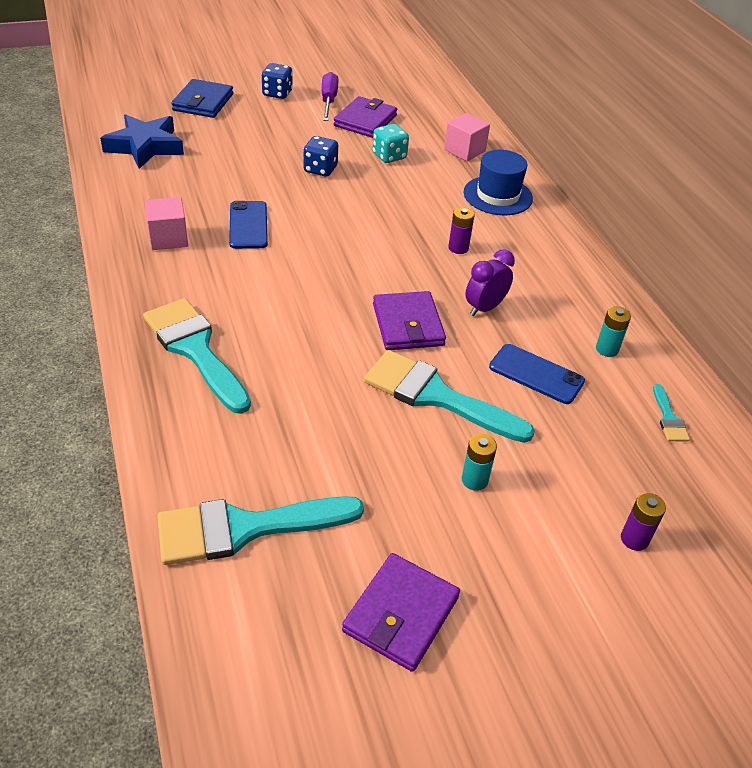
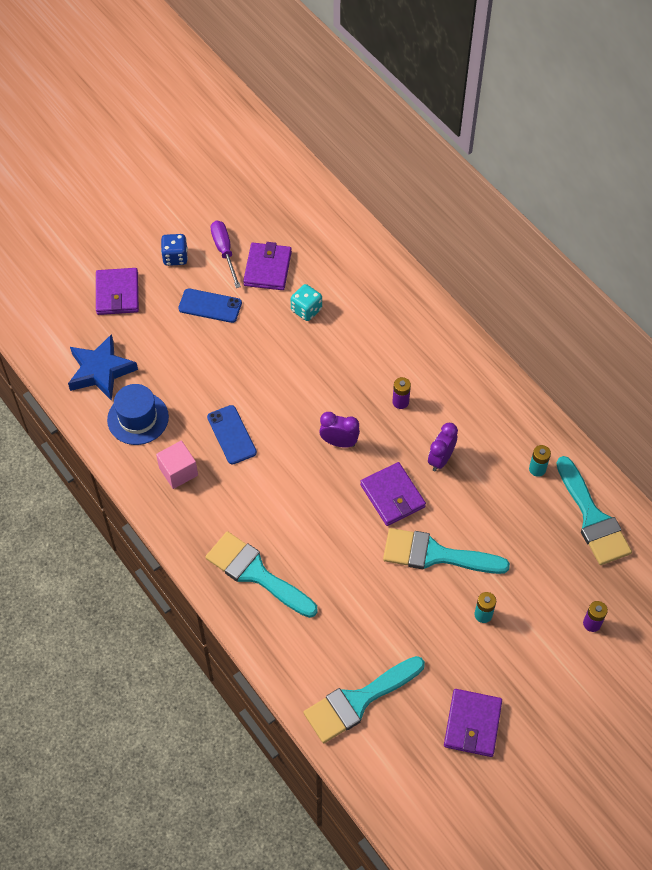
camera: 15 degrees left, 15 degrees up
blue wallet [171,79,233,118] -> purple wallet [96,268,139,315]
blue dice [303,136,338,176] -> none
pink cube [444,113,490,161] -> none
blue hat [464,150,533,215] -> blue hat moved to [107,384,169,445]
blue phone [489,344,585,404] -> blue phone moved to [178,288,242,323]
turquoise brush [653,384,690,441] -> turquoise brush [556,456,632,565], size x2.28
none -> purple clock [319,412,360,448]

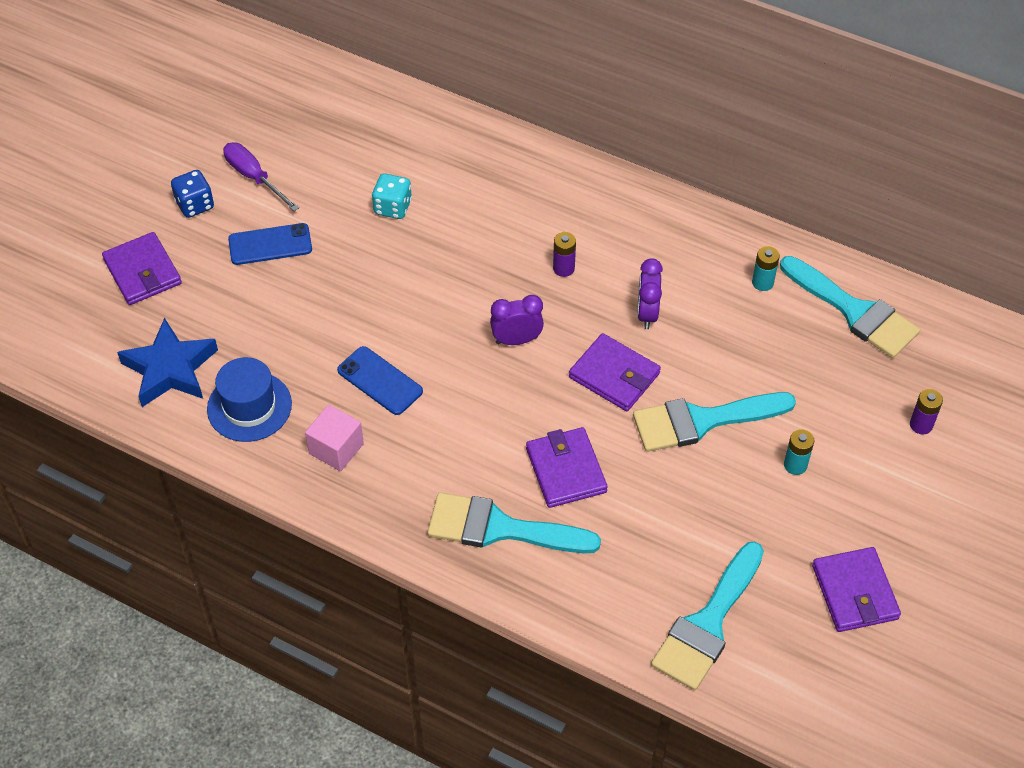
camera: 25 degrees left, 5 degrees down
purple wallet [243,242,292,290] -> purple wallet moved to [526,427,608,508]

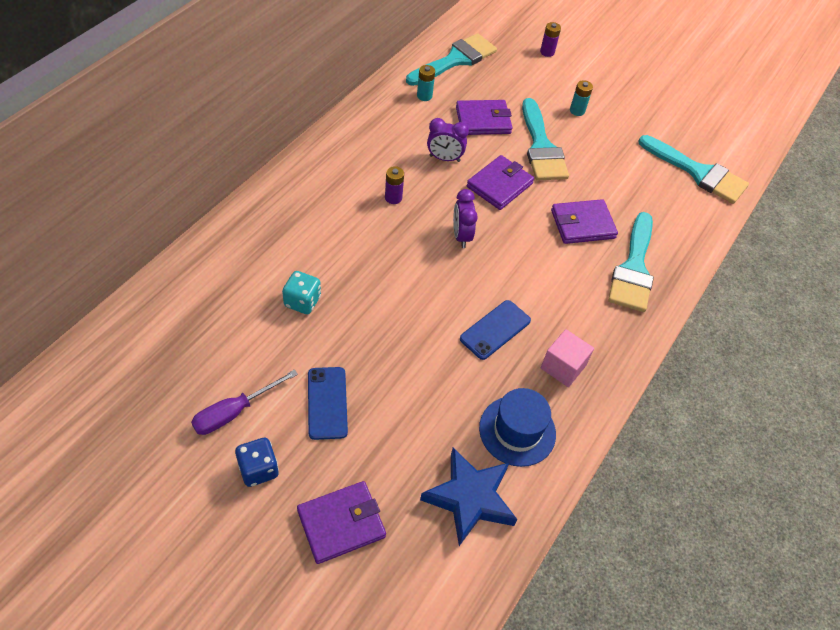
camera: 90 degrees left, 0 degrees up
purple wallet [812,547,901,632] -> purple wallet moved to [456,100,512,135]

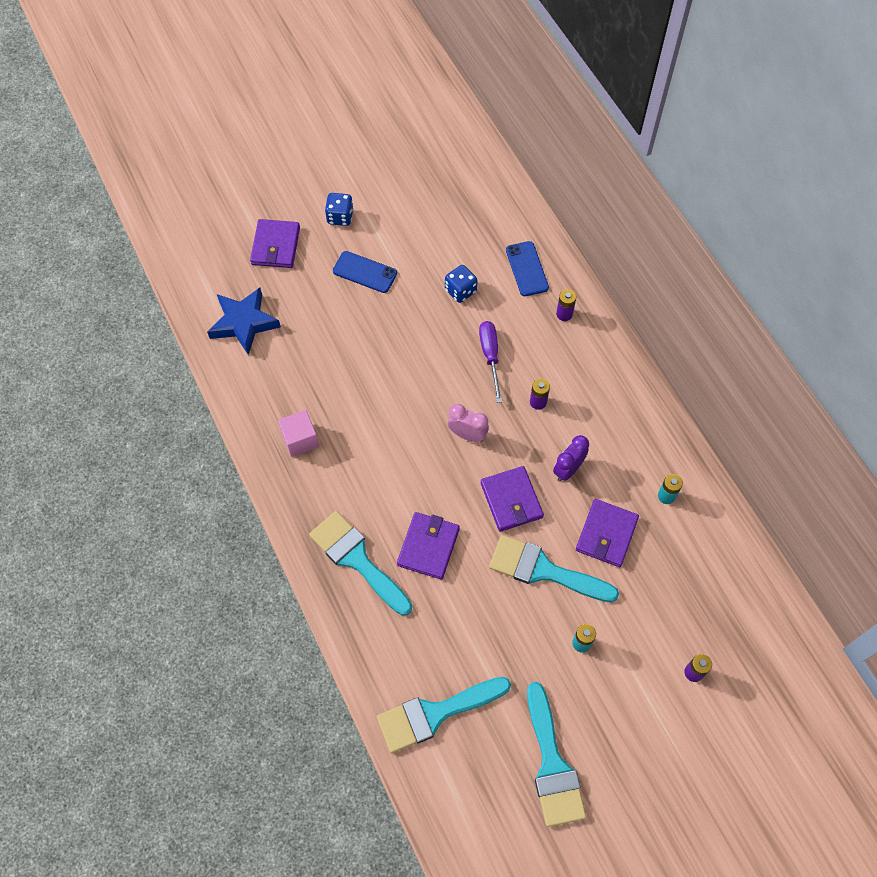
camera: 125 degrees right, 10 degrees up
purple screwdriver [191,369,298,435] -> purple screwdriver moved to [479,321,502,403]
turquoise dice [282,271,321,314] -> blue dice [445,265,478,303]
turquoise brush [406,33,497,86] -> turquoise brush moved to [527,682,586,827]
purple clock [453,189,478,248] -> pink clock [448,404,489,442]
blue phone [460,300,531,360] -> blue phone moved to [506,241,549,296]
blue hat [479,388,556,467] -> none
none -> purple battery [556,289,576,321]

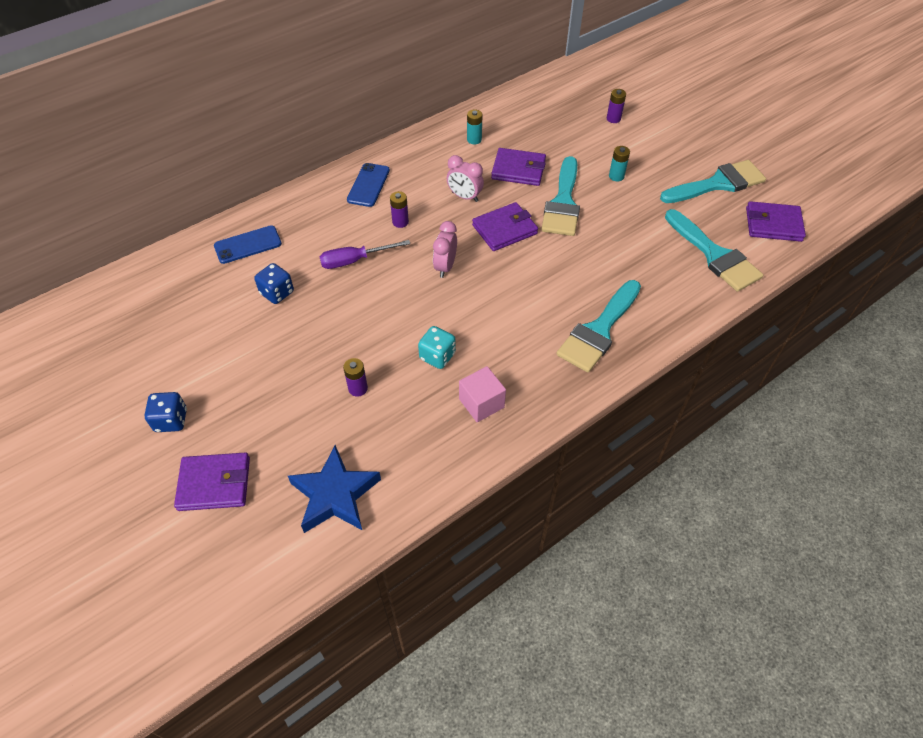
camera: 100 degrees left, 10 degrees down
blue phone [333,251,397,293] -> blue phone moved to [347,163,390,207]
purple wallet [397,512,460,580] -> purple wallet moved to [746,201,806,242]
purple clock [553,435,589,482] -> pink clock [447,155,484,202]
purple battery [556,289,576,321] -> purple battery moved to [343,358,368,397]
none -> turquoise dice [418,326,456,369]

